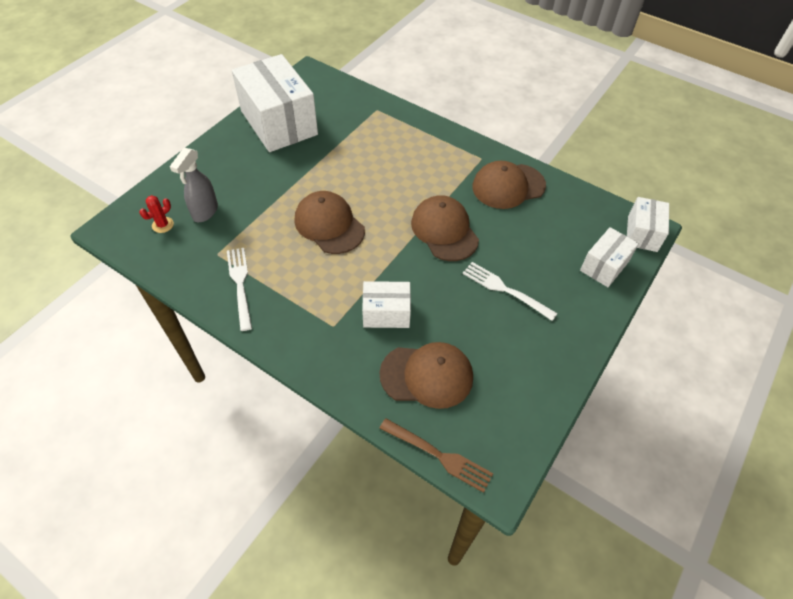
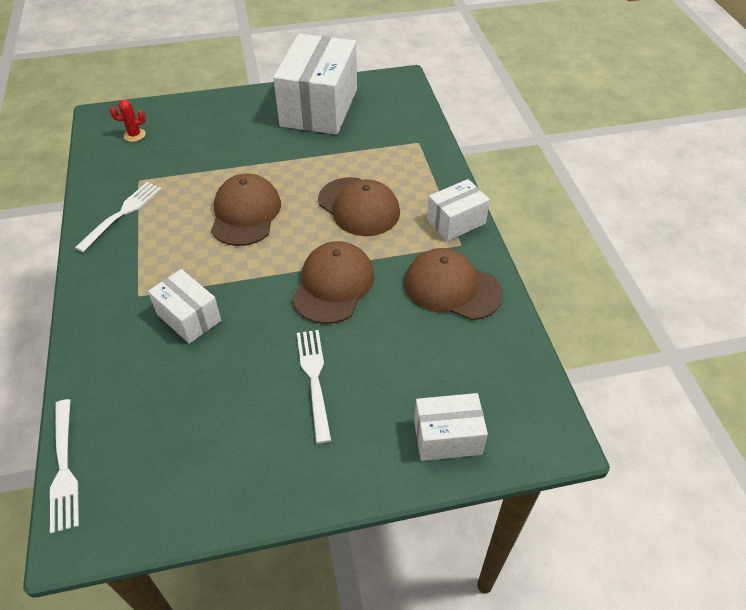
camera: 45 degrees right, 5 degrees down
grey spray bottle [170,148,218,222] -> none
brown cap [379,342,473,409] -> brown cap moved to [318,177,400,236]
brown fork [379,418,493,493] -> white fork [50,399,79,533]
white box [627,197,669,252] -> white box moved to [427,179,490,241]

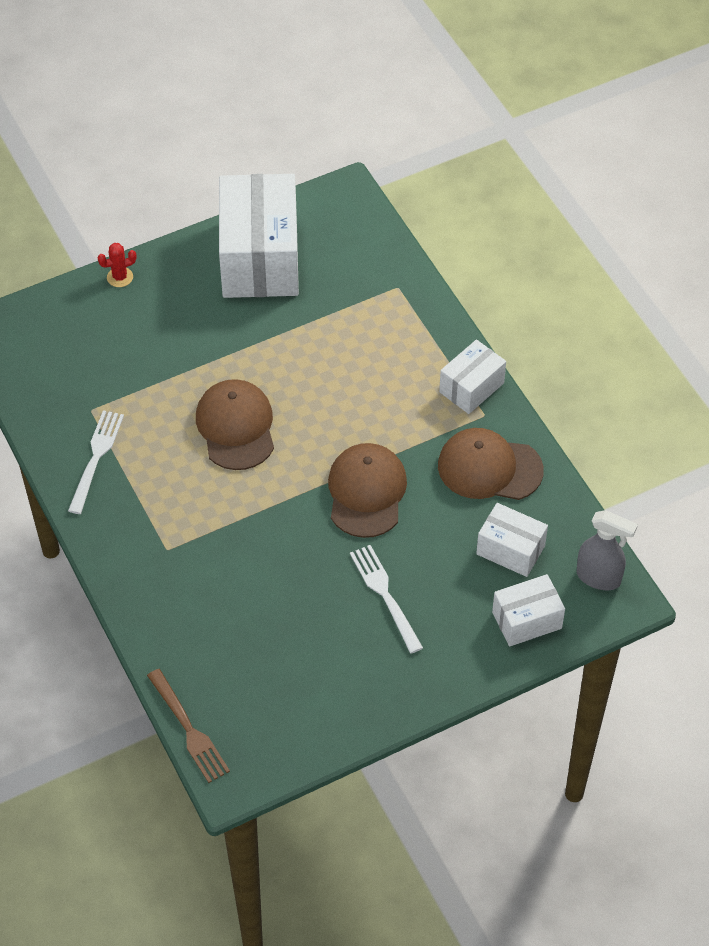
camera: 15 degrees left, 5 degrees up
white fork [50,399,79,533] -> brown fork [147,669,230,783]
red cactus [110,100,146,142] -> red cactus moved to [98,243,137,287]
white box [148,269,221,344] -> white box moved to [476,503,548,577]
brown cap [318,177,400,236] -> none
none -> grey spray bottle [576,510,638,590]

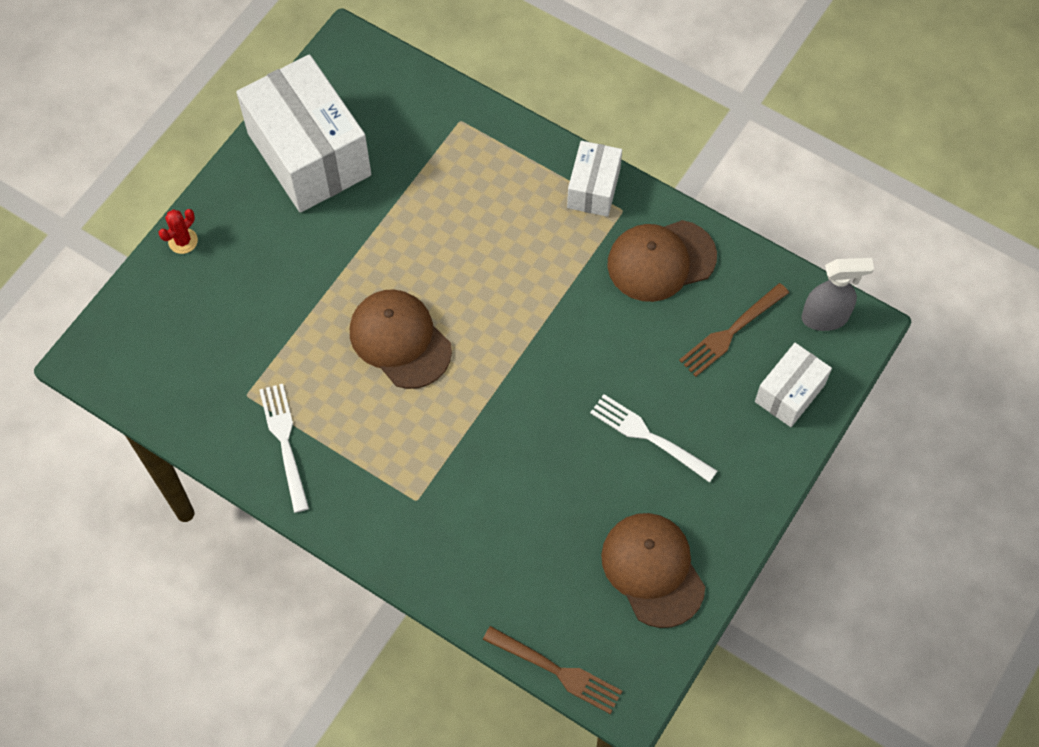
camera: 30 degrees left, 10 degrees up
brown cap [328,443,407,538] -> brown cap moved to [601,513,705,628]
white box [476,503,548,577] -> brown fork [679,283,789,377]

